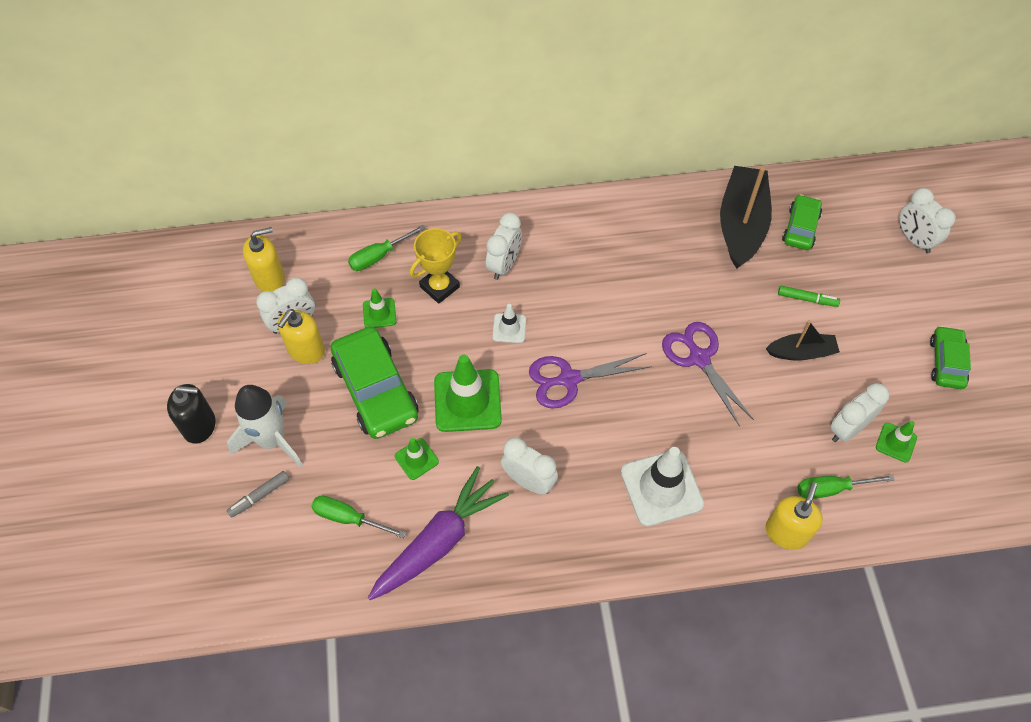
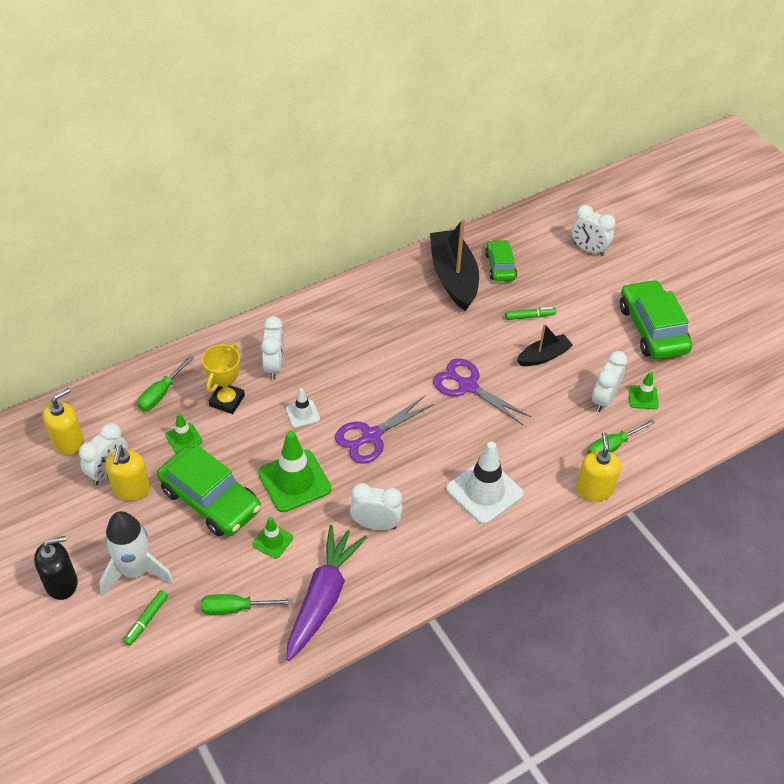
camera: 25 degrees left, 10 degrees down
grey marker [227,471,289,518] -> green marker [124,590,168,646]
green car [930,326,971,389] -> green car [620,279,692,359], size x1.73

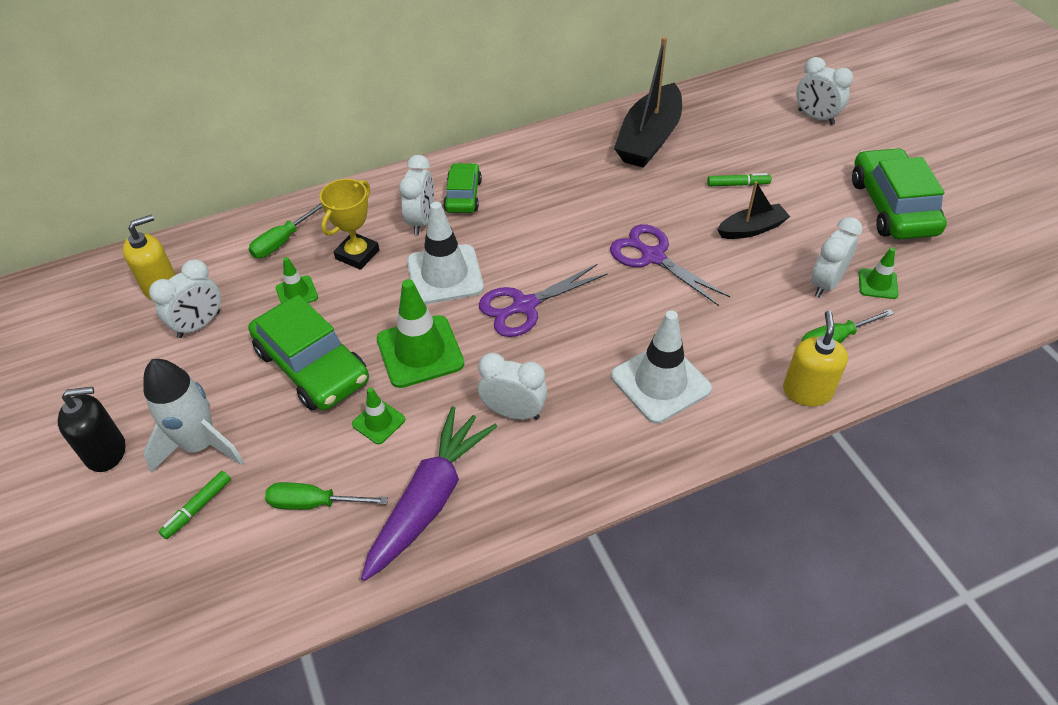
camera: 10 degrees right, 0 degrees up
yellow soap dispenser [105,446,150,501] -> none
white traffic cone [286,388,320,428] -> white traffic cone [407,202,484,304], size x1.94
black boat [430,219,479,311] -> black boat turned 150 degrees counterclockwise [614,37,682,168]
green car [485,240,517,281] -> green car moved to [443,163,482,213]

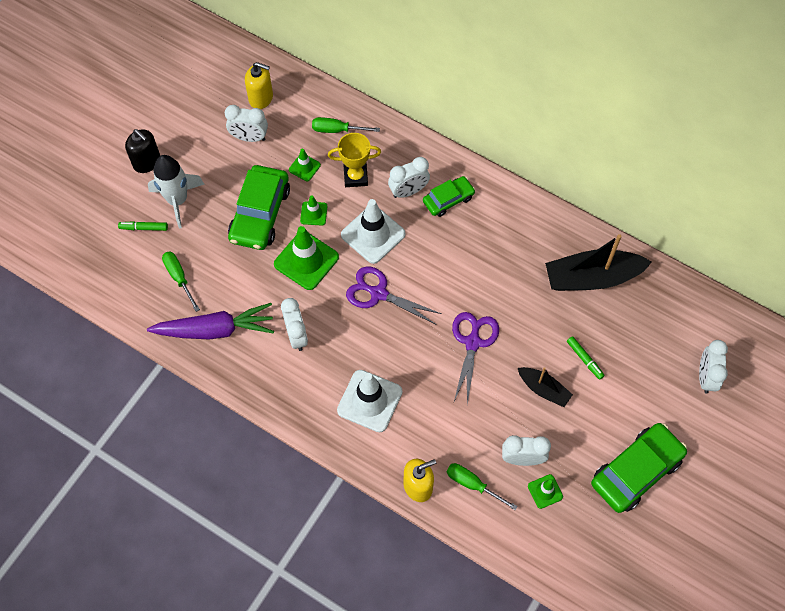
camera: 55 degrees right, 15 degrees up
green traffic cone [352,388,405,444] -> green traffic cone moved to [300,195,327,226]

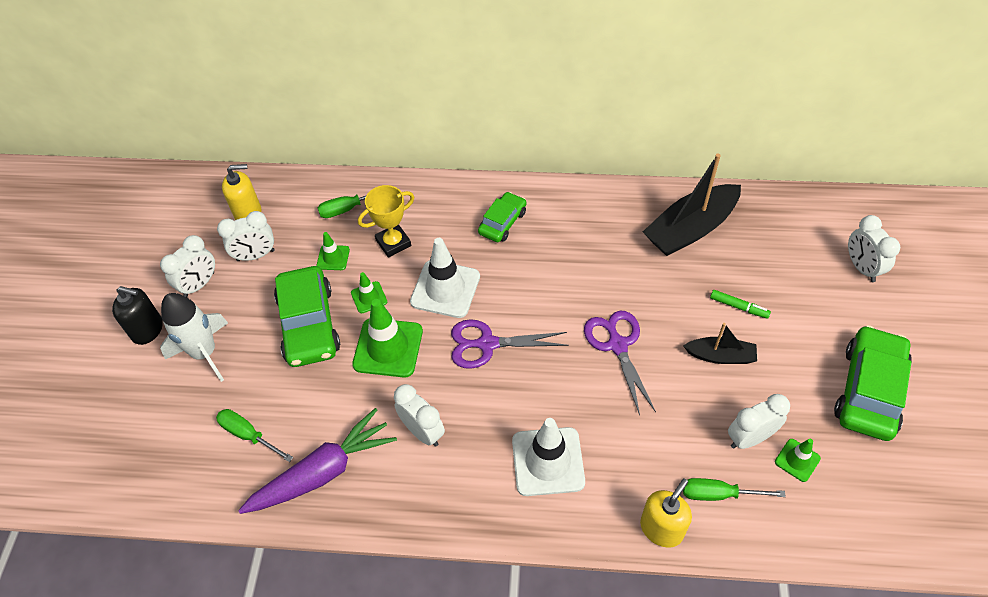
camera: 25 degrees left, 10 degrees down
green marker [118,221,168,231] -> none
white clock [388,157,430,198] -> white clock moved to [160,235,215,298]

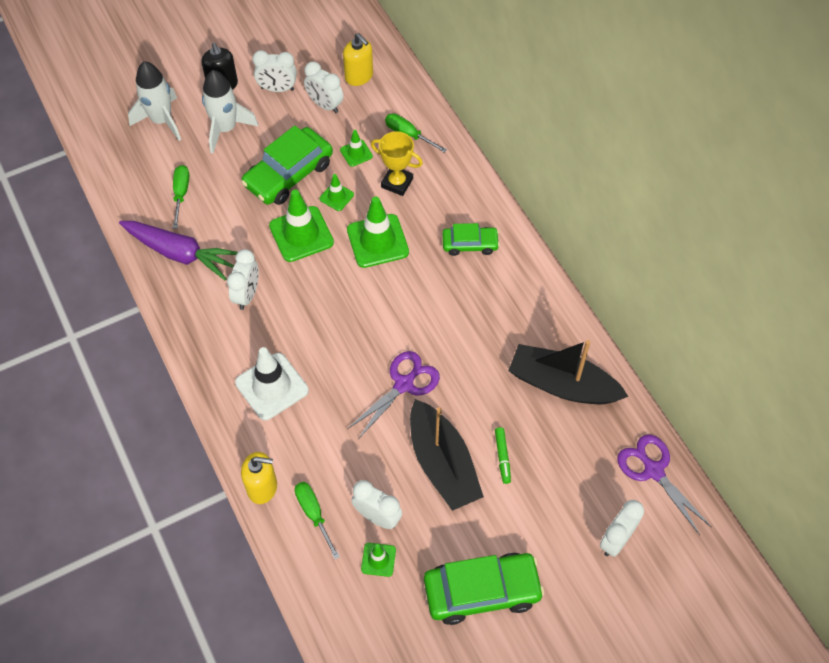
camera: 55 degrees right, 5 degrees up
white traffic cone [410,238,480,318] -> green traffic cone [347,196,409,268]
purple scissors [451,319,569,369] -> purple scissors moved to [617,434,712,535]
black boat [684,323,757,364] -> black boat [410,399,484,511], size x1.82
none -> white rocket [128,61,181,141]

